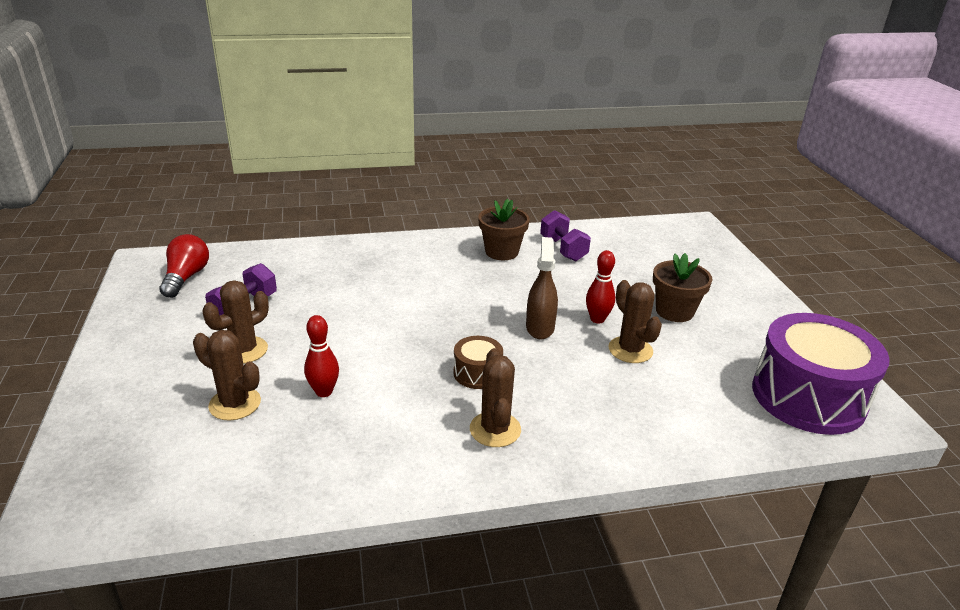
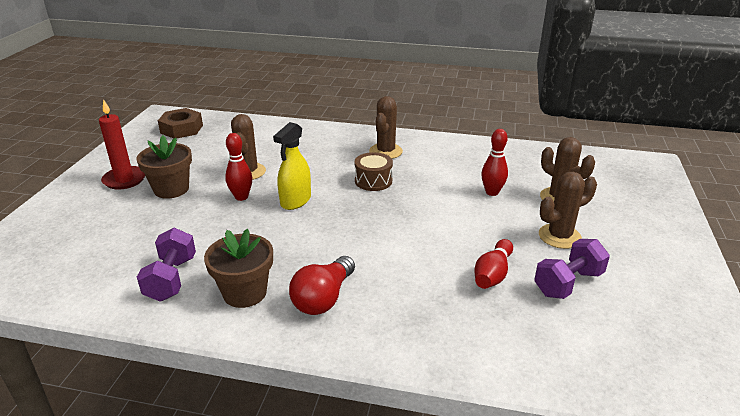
camera: 155 degrees left, 0 degrees up
red light bulb [159,234,209,298] -> red light bulb moved to [289,256,355,315]
brown spray bottle [526,237,558,339] -> yellow spray bottle [273,122,311,210]
purple drum [752,313,890,435] -> brown nut [158,108,203,139]
none -> red candle [99,99,145,190]
none -> red bowling pin [474,239,513,289]

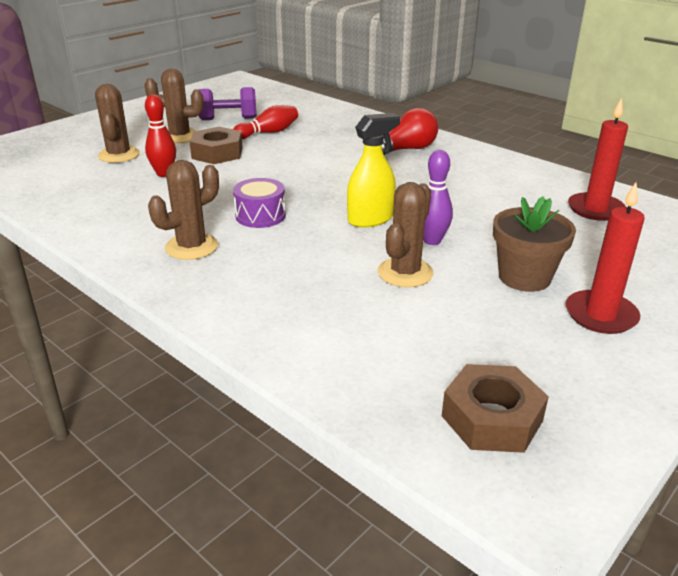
camera: 150 degrees left, 0 degrees up
purple dumbbell [137,228,196,302] -> none
brown flower pot [204,229,273,308] -> none
red bowling pin [225,133,252,201] -> purple bowling pin [423,150,453,245]
brown drum [355,152,393,191] -> purple drum [233,178,286,228]
none -> brown nut [190,127,243,164]
none -> red candle [568,98,628,221]

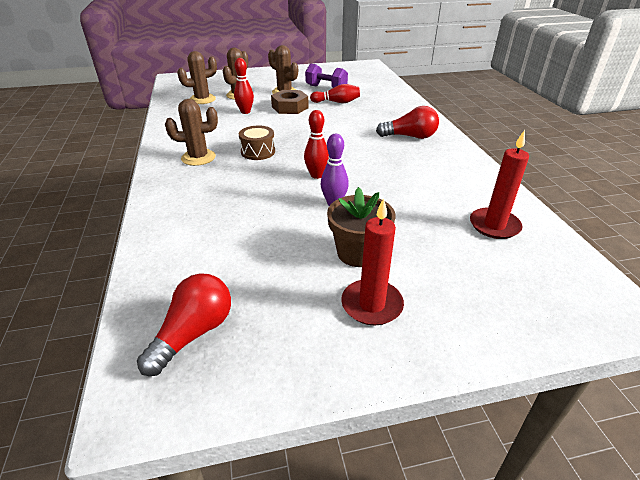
camera: 35 degrees right, 5 degrees up
purple drum [233,178,286,228] -> brown drum [239,126,275,160]
yellow spray bottle [347,113,400,228] -> red bowling pin [304,110,329,179]
brown cactus [378,182,433,288] -> brown cactus moved to [177,51,217,104]
brown nut [442,364,549,453] -> red light bulb [137,274,231,376]

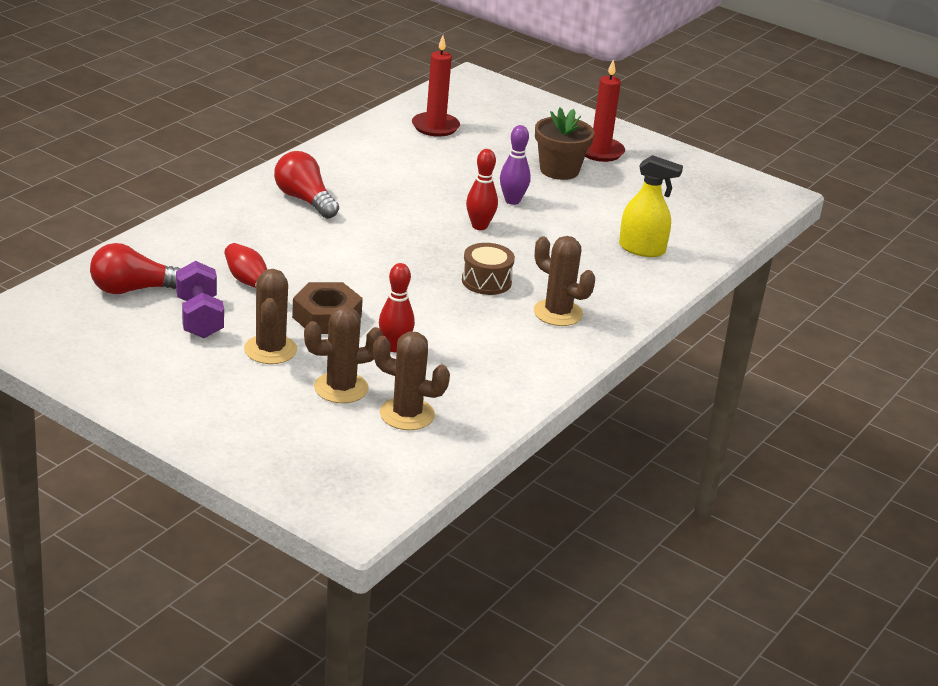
camera: 135 degrees left, 5 degrees down
red light bulb [137,274,231,376] -> red light bulb moved to [90,243,180,294]
none -> yellow spray bottle [619,155,683,257]

